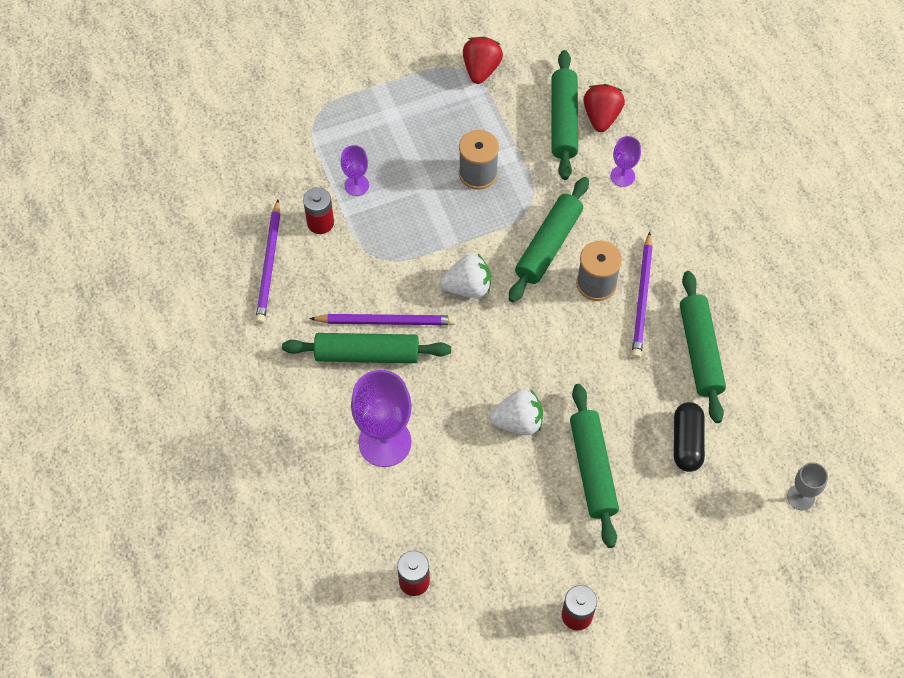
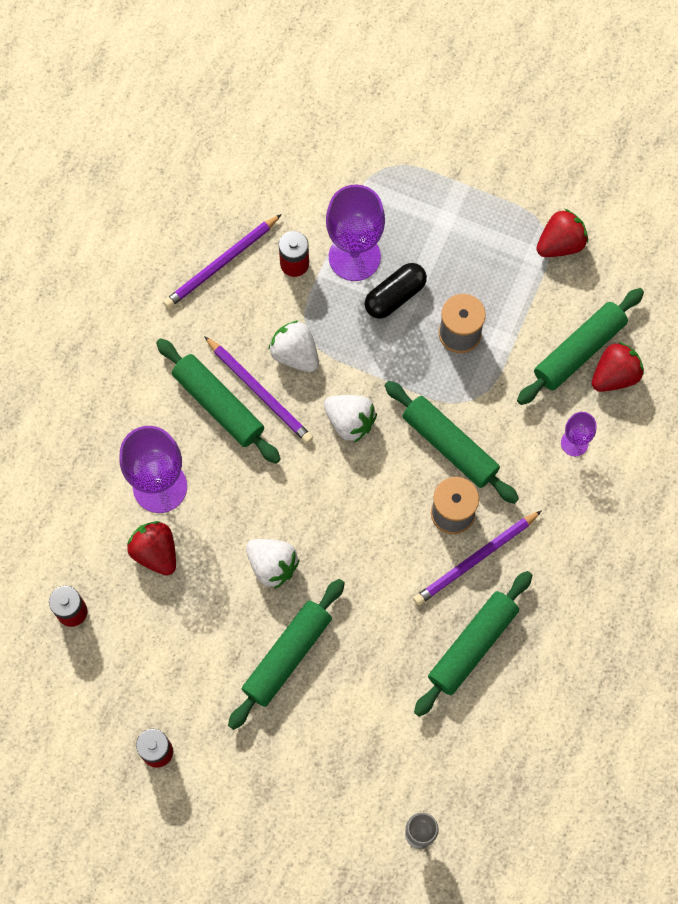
camera: 45 degrees right, 10 degrees up
purple goblet [341,145,369,196] -> purple goblet [326,185,385,281], size x1.95
green rolling pin [509,177,589,303] -> green rolling pin turned 60 degrees clockwise [384,381,519,504]
black capsule [674,402,705,472] -> black capsule moved to [365,263,427,319]
none -> red strawberry [127,521,176,575]
none -> white strawberry [268,320,319,372]

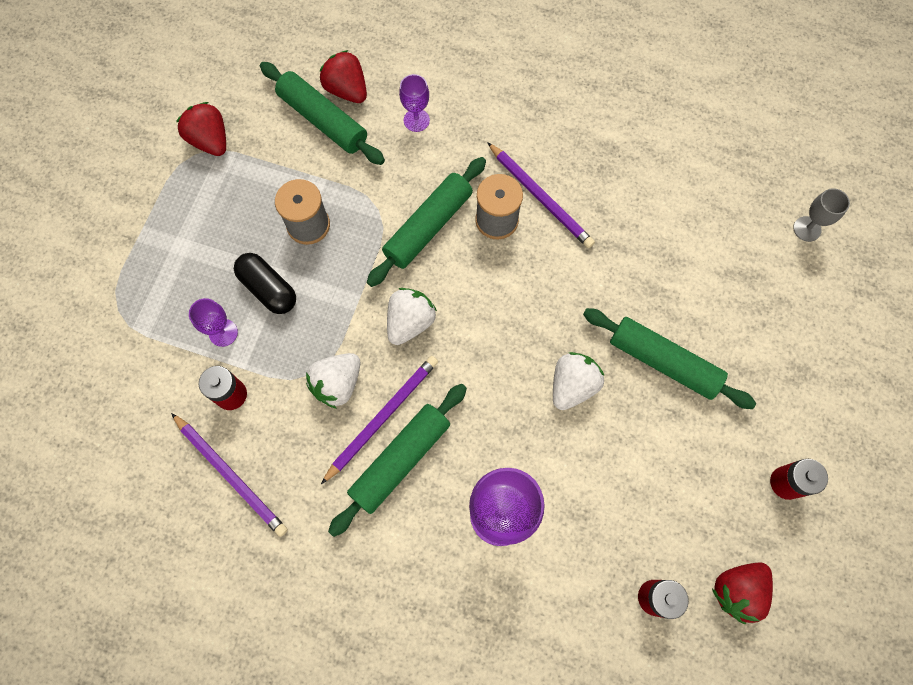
camera: 95 degrees left, 0 degrees up
red strawberry [127,521,176,575] -> red strawberry moved to [712,562,773,625]
purple goblet [326,185,385,281] -> purple goblet [189,298,238,347], size x0.51
green rolling pin [414,571,532,717] -> none

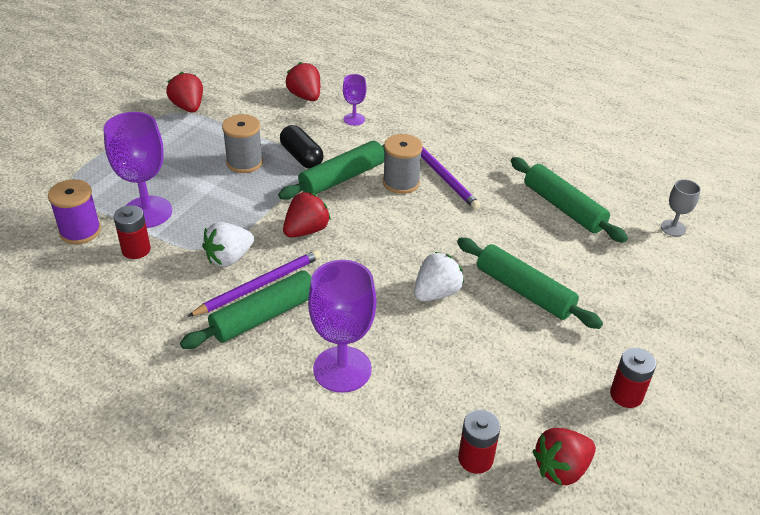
camera: 10 degrees right, 30 degrees down
purple pencil [171,413,288,537] -> none
purple goblet [189,298,238,347] -> purple goblet [104,112,172,228], size x1.95
black capsule [234,253,296,314] -> black capsule moved to [280,125,324,168]
green rolling pin [260,62,385,165] -> green rolling pin moved to [511,157,628,243]
white strawberry [387,288,437,345] -> red strawberry [283,192,331,237]
none -> purple spool [48,179,101,244]

